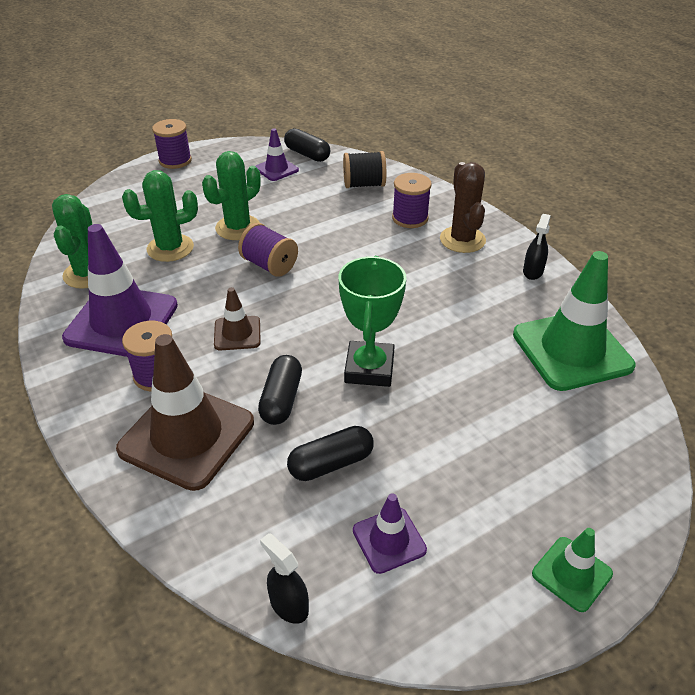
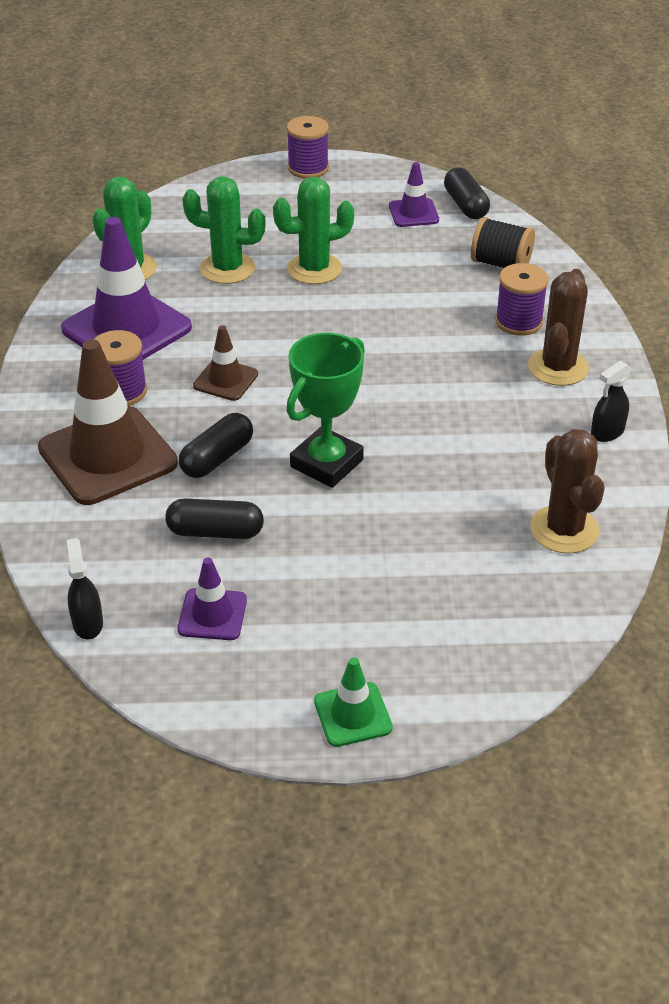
camera: 30 degrees right, 0 degrees up
purple spool [238,223,298,277] -> none
green traffic cone [513,251,635,391] -> brown cactus [530,429,605,554]

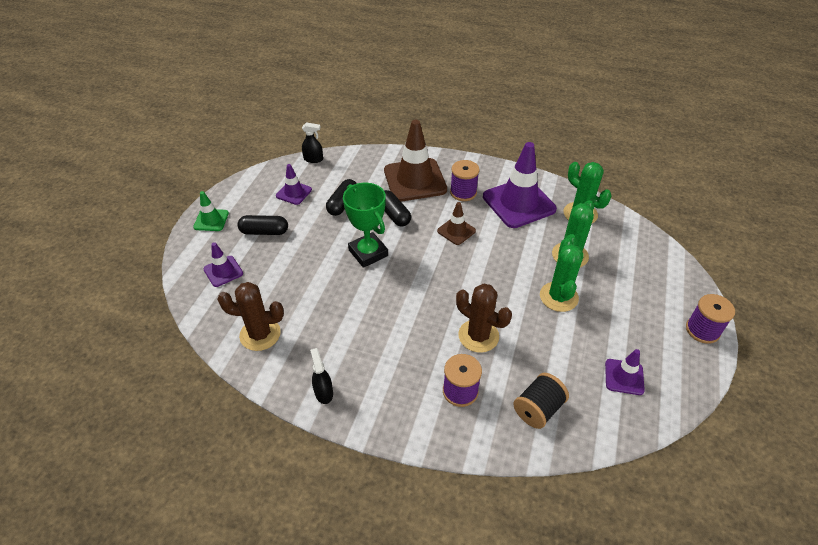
camera: 110 degrees right, 5 degrees up
black capsule [444,167,490,219] -> black capsule moved to [237,215,288,235]
brown cactus [528,269,589,386] -> brown cactus moved to [456,283,512,353]
none -> purple traffic cone [203,242,243,287]

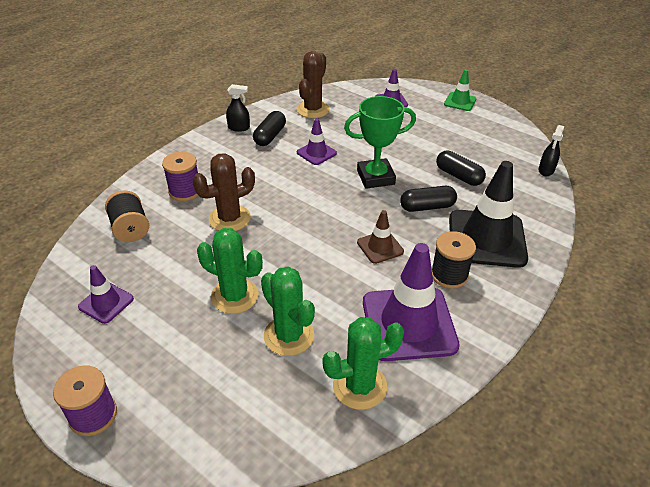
camera: 110 degrees right, 5 degrees down
black capsule [237,215,288,235] -> black capsule moved to [253,111,286,146]
purple traffic cone [276,164,312,205] -> purple traffic cone moved to [297,118,337,165]
brown traffic cone [384,120,447,202] -> black traffic cone [449,161,528,268]
purple spool [450,160,479,201] -> black spool [431,231,476,289]

